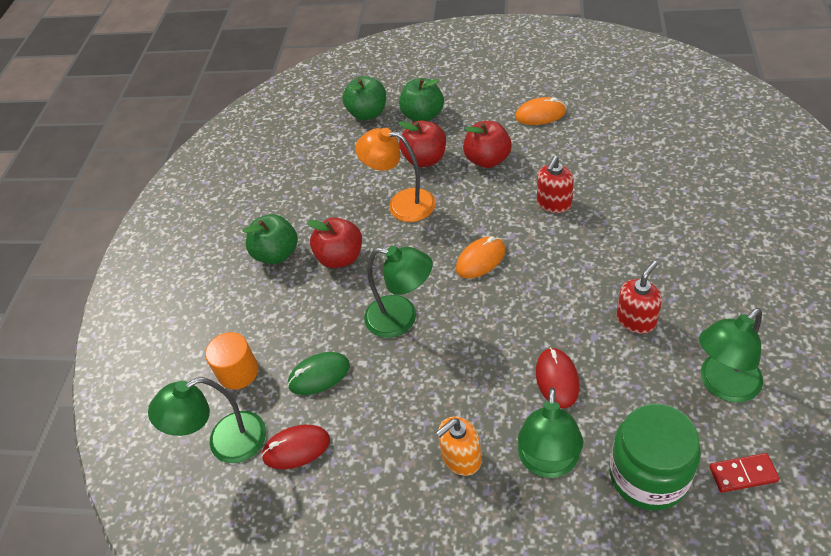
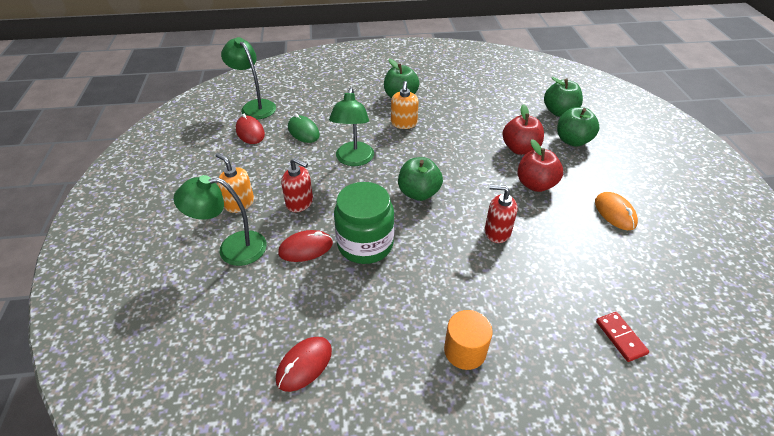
camera: 70 degrees right, 5 degrees down
orange cylinder [205,332,258,390] -> orange cylinder moved to [444,310,493,370]
red apple [307,217,362,268] -> orange soap dispenser [391,81,418,129]
orange lamp [355,128,436,222] -> none
orange mouse [456,236,506,278] -> green apple [398,157,443,201]
green jar [609,404,701,511] -> green jar moved to [334,182,394,264]
red soap dispenser [616,261,662,334] -> red soap dispenser moved to [281,158,313,212]
green lamp [699,308,763,403] -> red mouse [276,337,332,392]
red domino [709,453,780,493] -> red domino moved to [596,312,649,362]

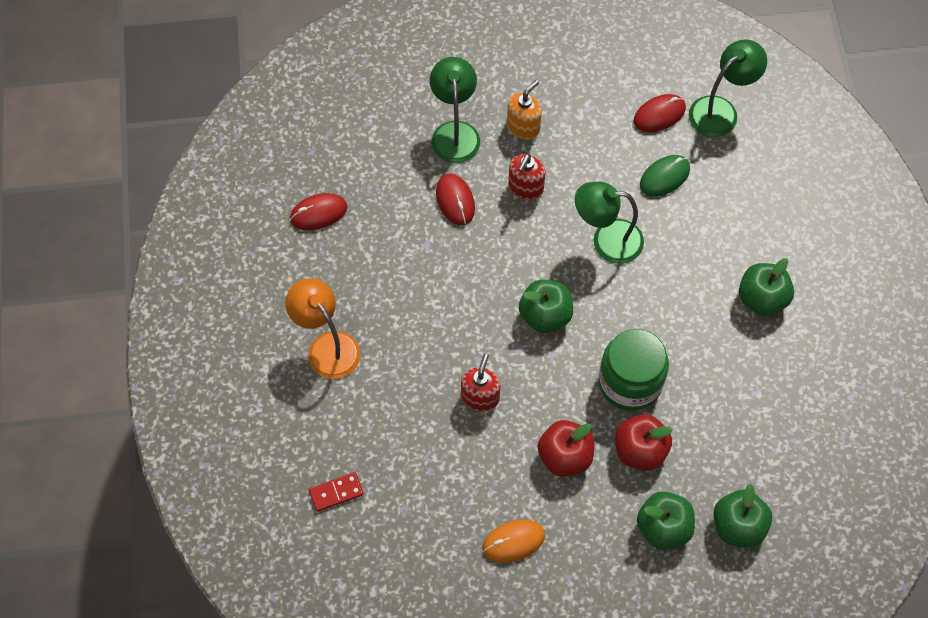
camera: 90 degrees right, 20 degrees up
red mouse [276,337,332,392] -> red mouse turned 60 degrees counterclockwise [290,193,348,230]
green jar [334,182,394,264] -> green jar moved to [599,329,669,411]
orange soap dispenser [391,81,418,129] -> none
orange cylinder [444,310,493,370] -> orange lamp [285,278,360,379]

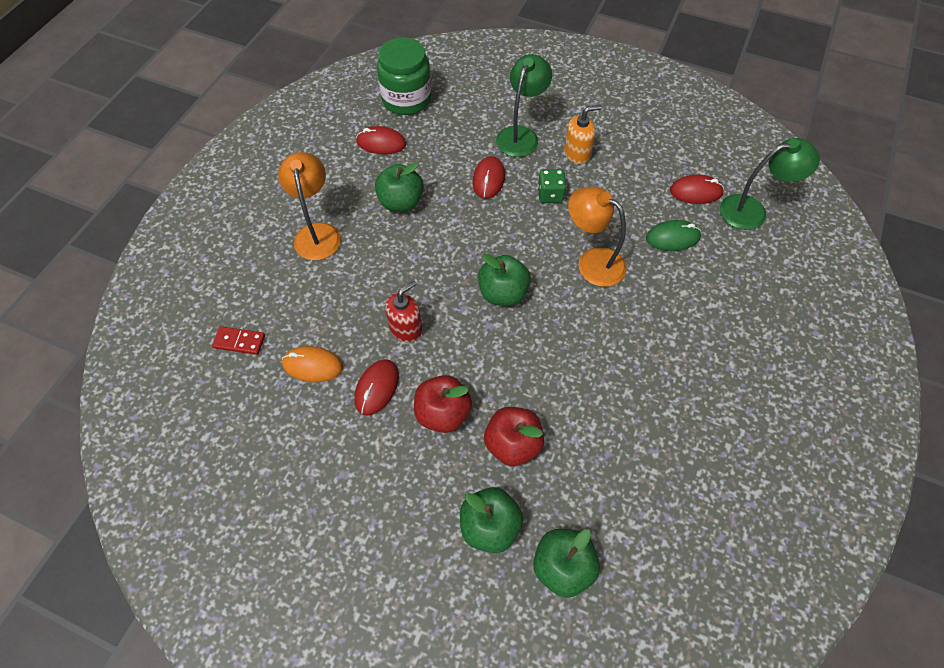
camera: 30 degrees right, 5 degrees down
orange mouse [482,520,545,563] -> orange mouse moved to [282,346,343,383]
red soap dispenser [508,154,545,200] -> green dice [538,169,567,203]
green lamp [575,182,644,264] -> orange lamp [568,187,627,287]
green jar [599,329,669,411] -> green jar moved to [377,37,431,115]
green apple [739,258,794,316] -> green apple moved to [375,162,424,212]
none -> red mouse [354,359,399,416]

